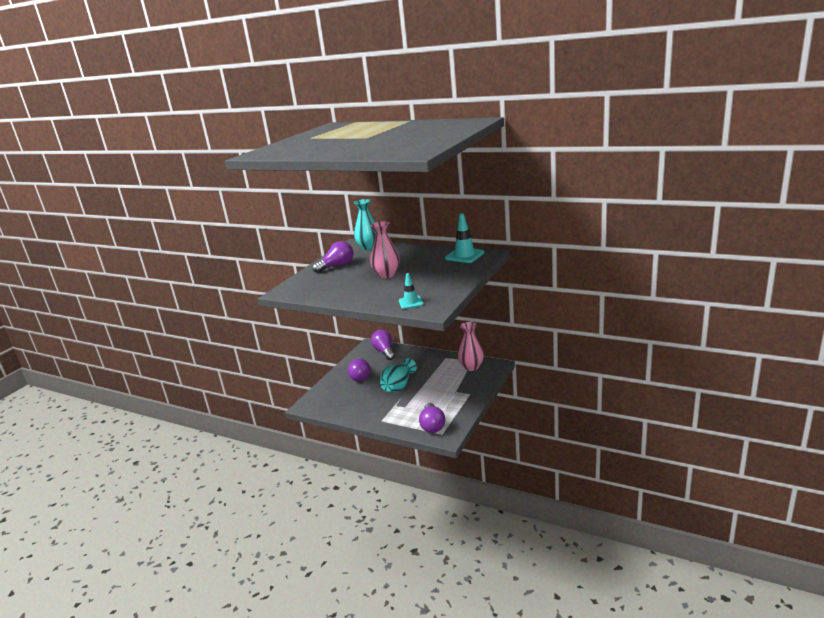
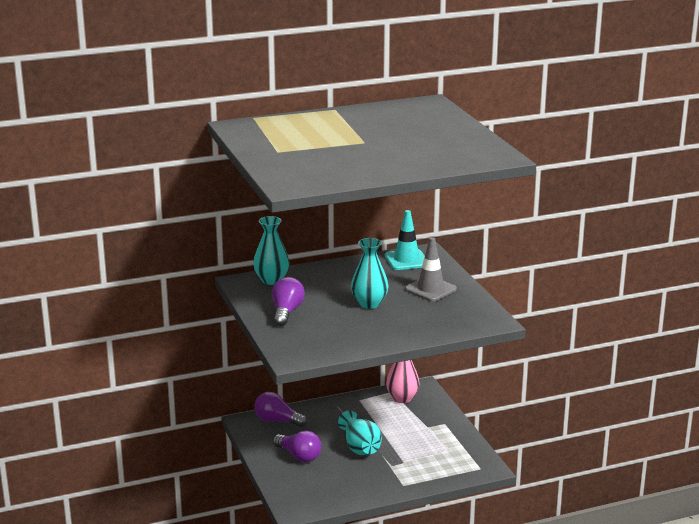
camera: 50 degrees left, 0 degrees up
pink vase [370,221,400,278] -> turquoise vase [351,238,389,309]
turquoise traffic cone [399,273,424,309] -> none
purple light bulb [419,403,445,433] -> none
none -> grey traffic cone [405,237,457,302]

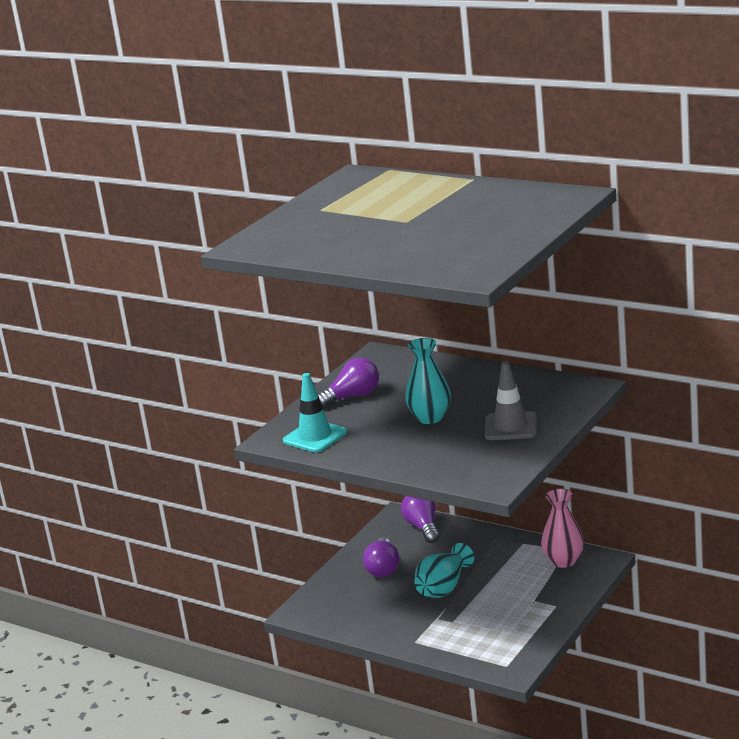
camera: 55 degrees right, 0 degrees up
turquoise vase [253,216,289,285] -> none
turquoise traffic cone [385,210,425,270] -> turquoise traffic cone moved to [283,373,347,452]

